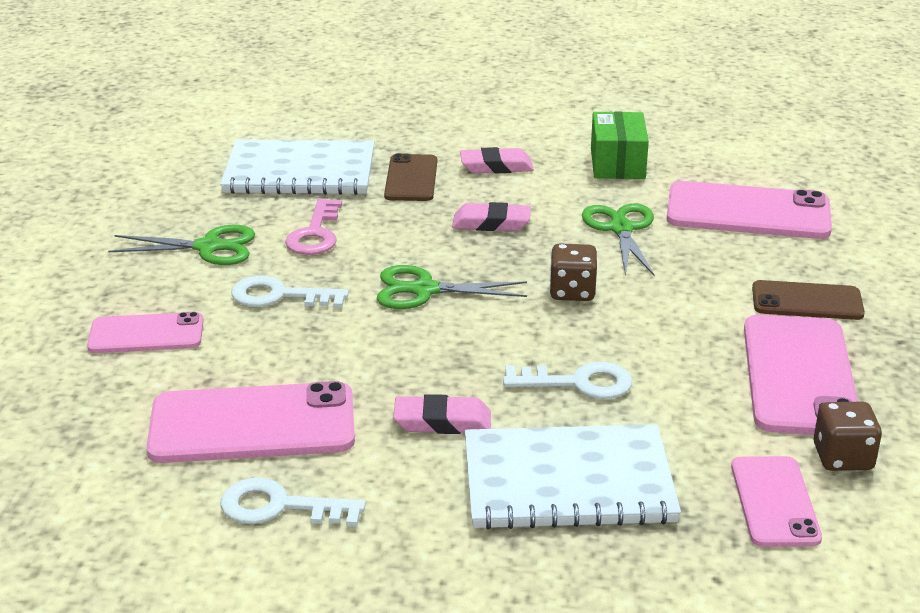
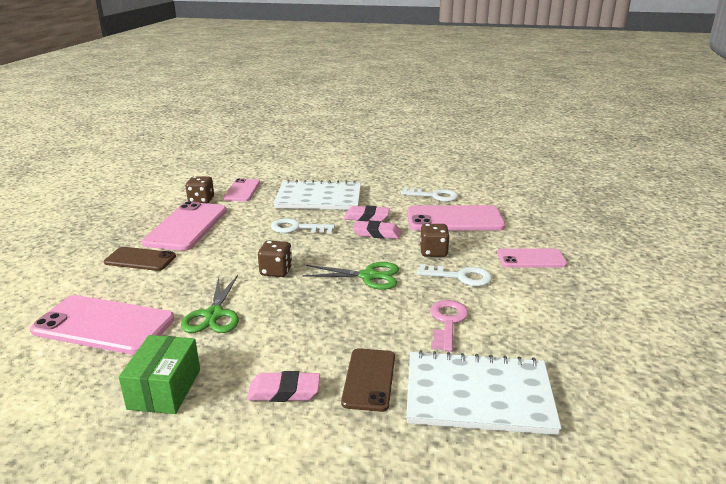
camera: 175 degrees left, 5 degrees down
green scissors [108,225,255,265] -> none
pink eraser [452,202,531,231] -> pink eraser moved to [353,221,401,239]
none -> brown dice [420,224,450,257]

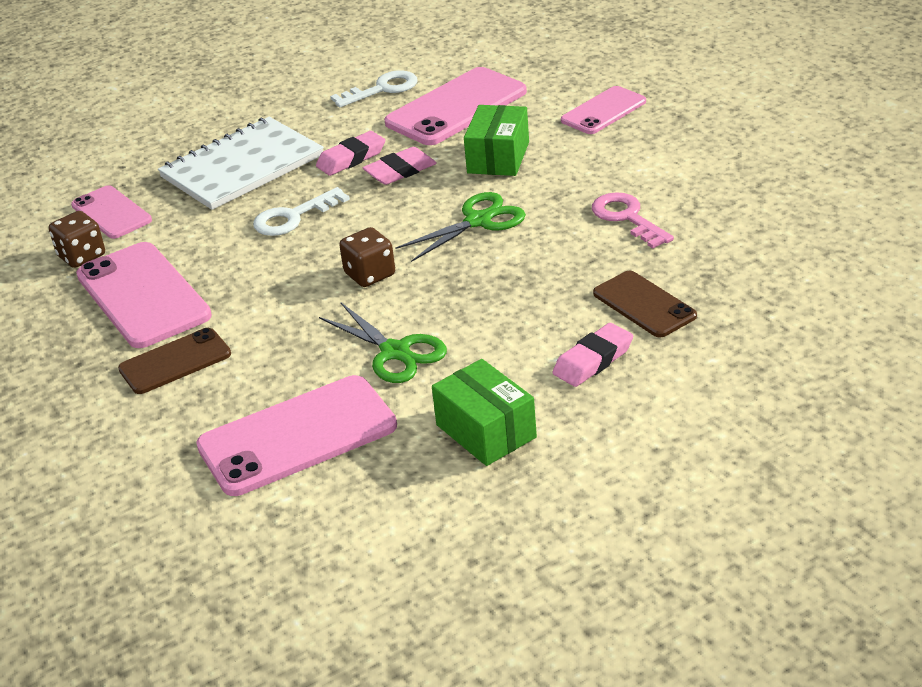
camera: 40 degrees left, 10 degrees up
white notebook [406,350,561,435] -> none
white key [417,264,492,286] -> none
brown dice [420,224,450,257] -> green box [464,105,529,176]

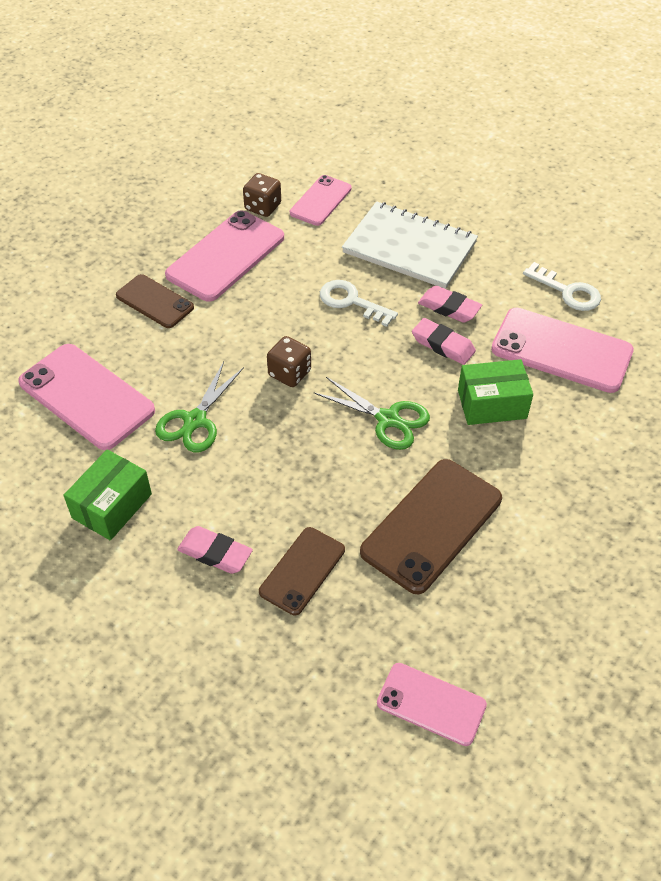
camera: 65 degrees right, 15 degrees up
pink phone [561,86,646,134] -> pink phone moved to [377,663,487,746]
pink key [592,192,674,249] -> brown phone [360,459,502,594]

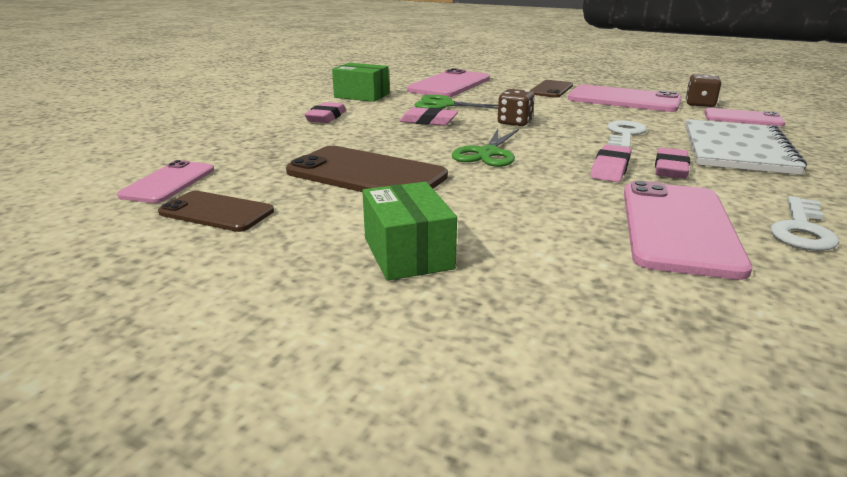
camera: 80 degrees right, 25 degrees down
brown phone [259,527,345,615] -> brown phone moved to [158,191,274,232]
green box [458,359,533,425] -> green box moved to [363,182,457,281]
none -> pink eraser [399,107,458,126]

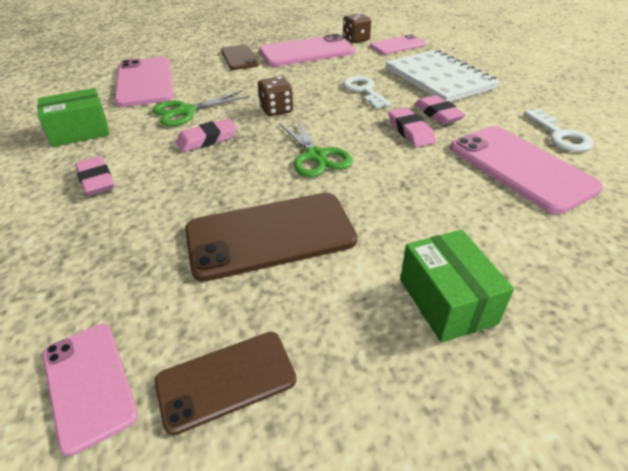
camera: 45 degrees left, 15 degrees up
green box [363,182,457,281] -> green box turned 45 degrees clockwise [400,230,514,343]

